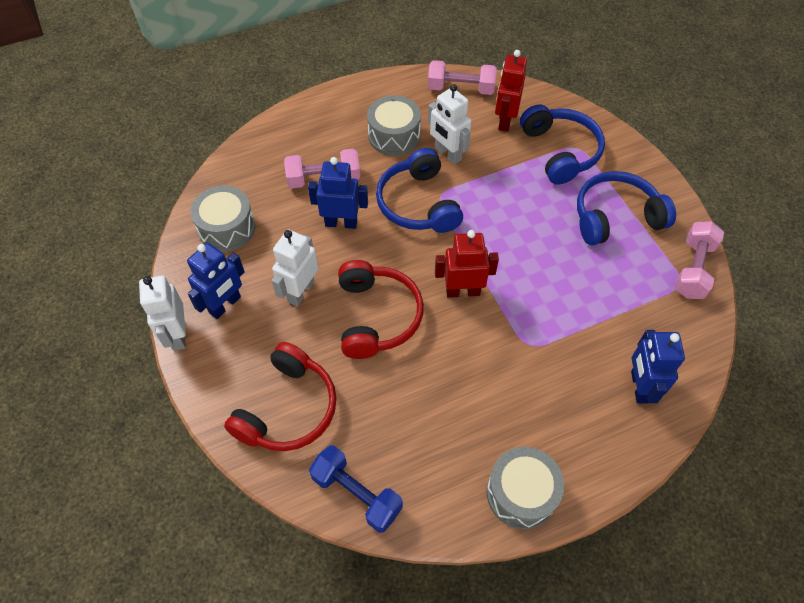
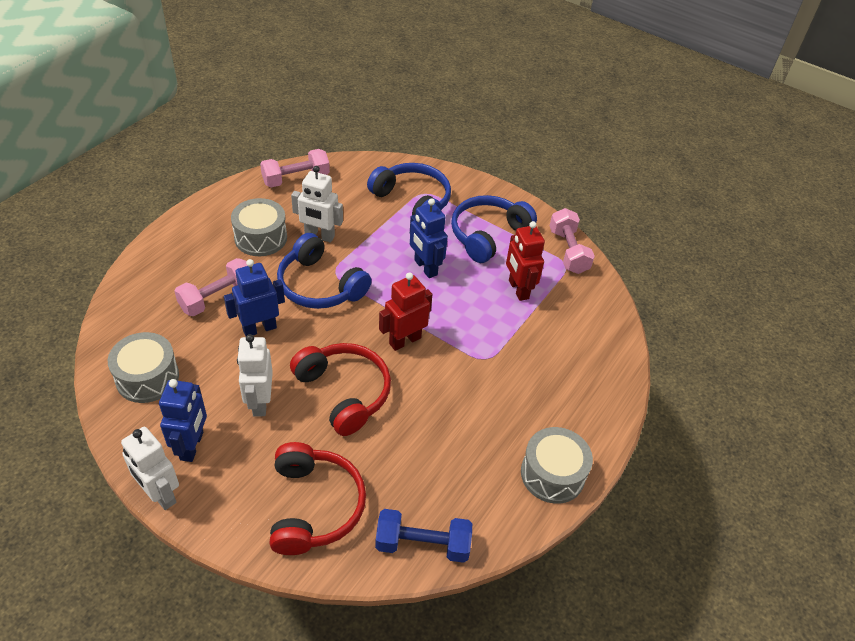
camera: 35 degrees left, 10 degrees down
red robot [495,50,527,132] -> red robot moved to [506,221,545,301]
blue robot [631,330,685,404] -> blue robot moved to [410,198,448,278]

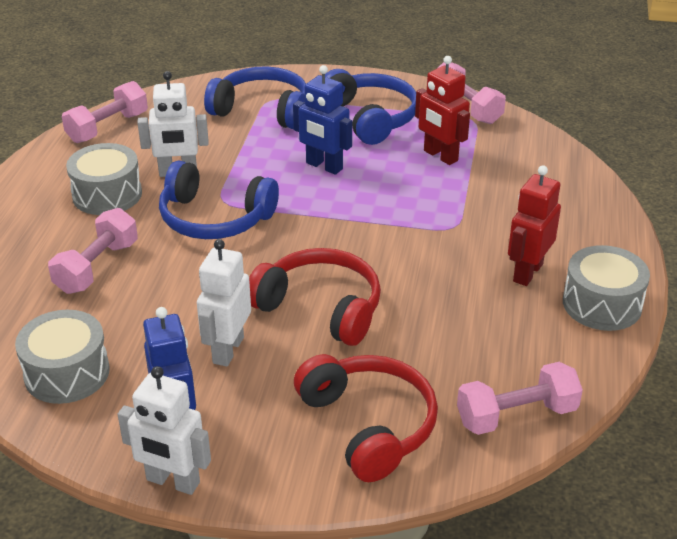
camera: 20 degrees left, 10 degrees down
blue robot [224,259,285,336] -> none
white robot [237,334,273,417] -> white robot turned 45 degrees clockwise [197,239,251,367]
blue dumbbell [375,509,472,563] -> pink dumbbell [457,362,583,435]
red robot [379,272,432,351] -> red robot moved to [508,165,561,286]
blue headphones [451,195,537,263] -> blue headphones turned 135 degrees clockwise [325,69,416,145]

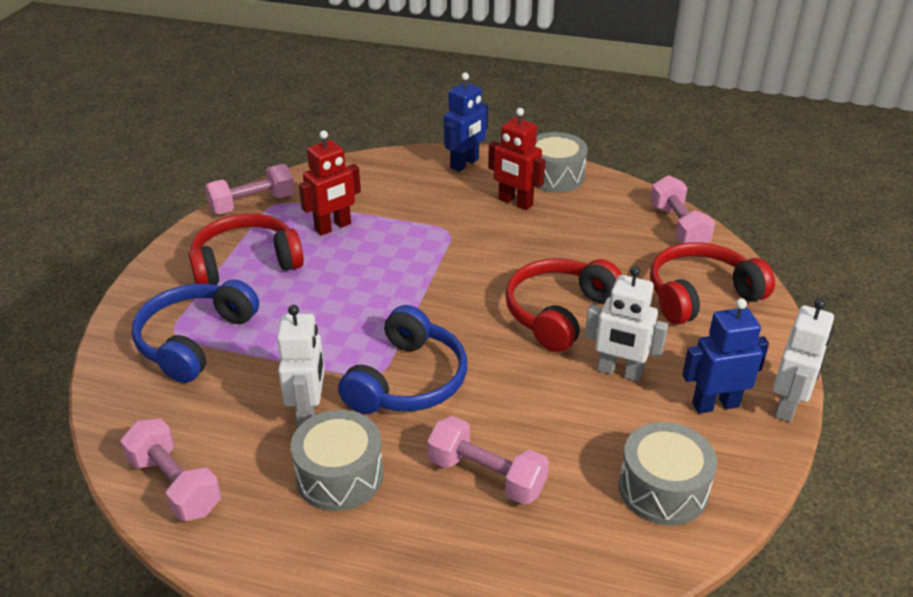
camera: 85 degrees left, 0 degrees up
blue robot [293,65,352,175] -> blue robot moved to [444,72,488,172]
blue headphones [325,69,416,145] -> red headphones [189,213,304,285]

